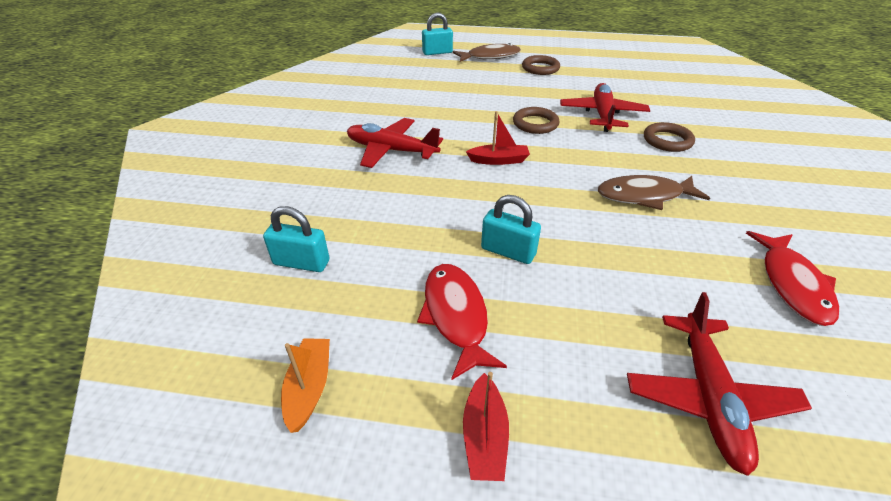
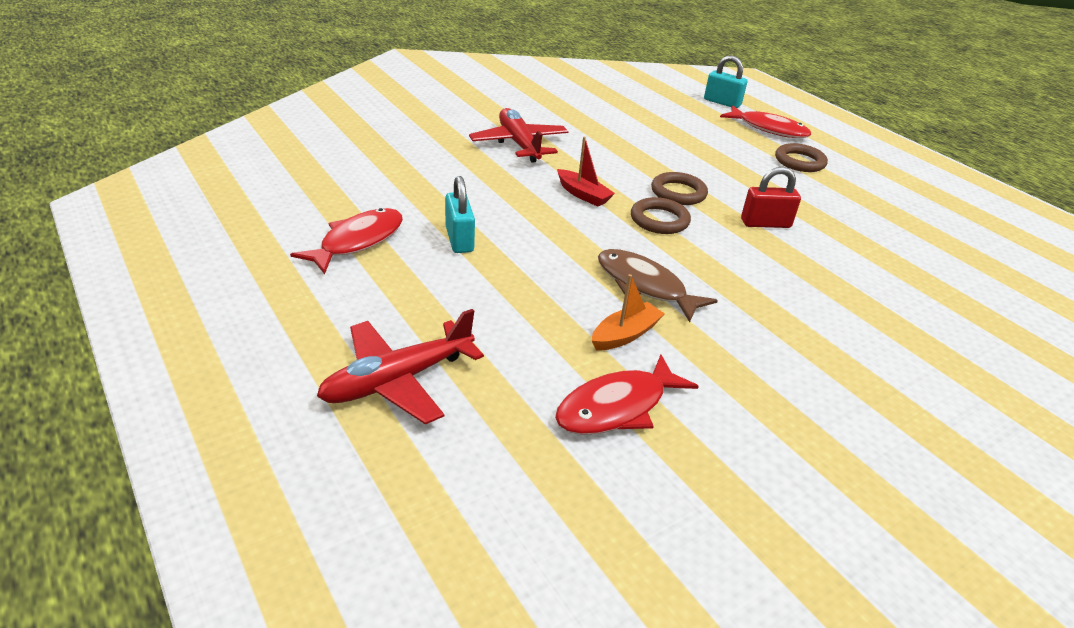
camera: 45 degrees right, 5 degrees down
turquoise padlock [263,206,330,272] -> none
orange boat [281,338,330,433] -> orange boat moved to [592,274,665,350]
brown fish [453,43,521,62] -> red fish [720,106,811,138]
red boat [463,372,509,481] -> none
red plane [560,83,650,132] -> red padlock [741,166,801,228]
brown ring [644,122,695,152] -> brown ring moved to [631,197,691,234]

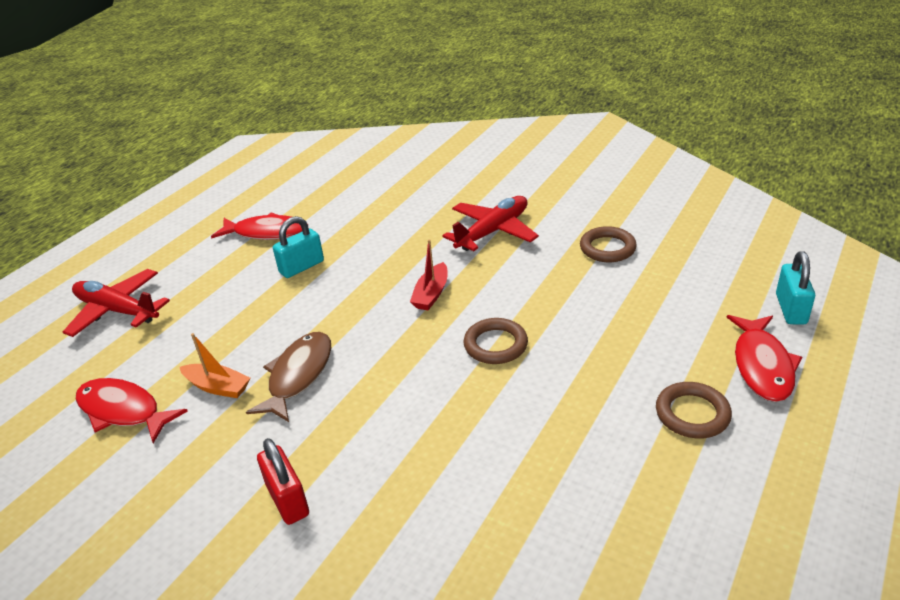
camera: 70 degrees right, 0 degrees up
brown ring [631,197,691,234] -> brown ring moved to [580,226,637,262]
red padlock [741,166,801,228] -> red padlock moved to [257,438,309,525]

